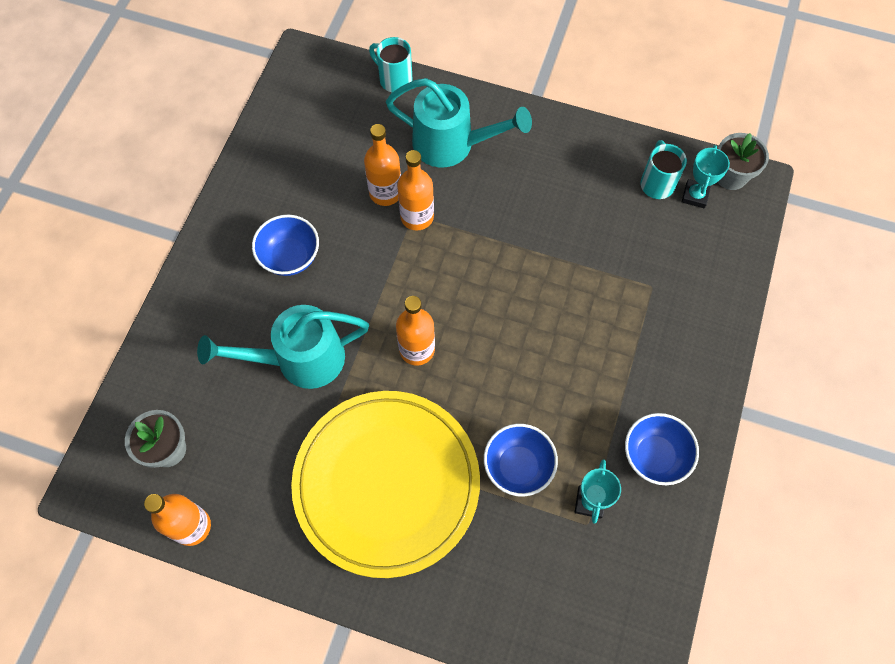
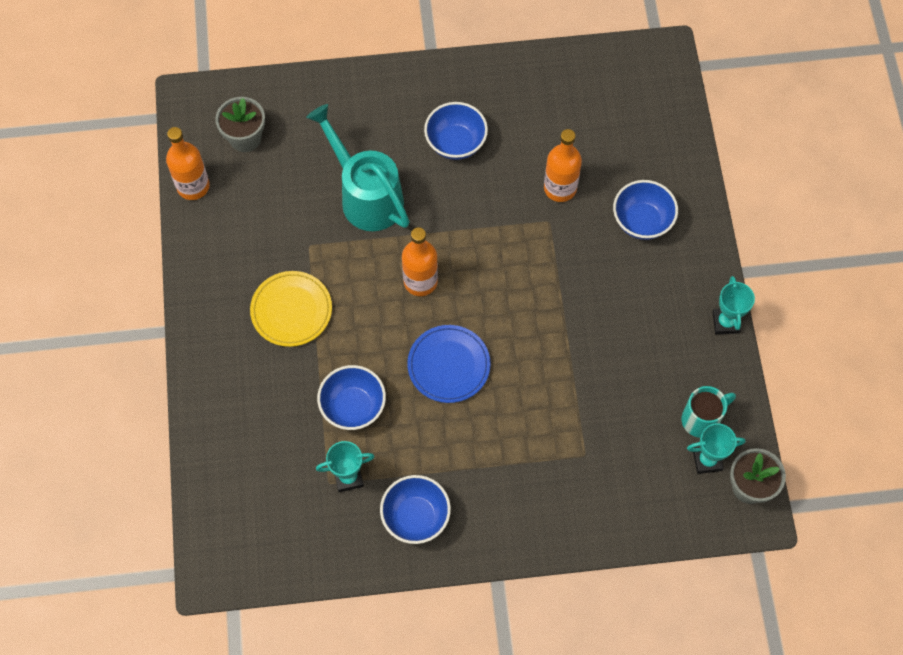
camera: 65 degrees right, 0 degrees up
yellow plate [291,391,480,578] -> yellow plate [250,271,332,347], size x0.48
turquoise mug [369,37,412,92] -> none
turquoise watering can [386,78,532,168] -> blue bowl [613,180,678,240]
orange bottle [397,150,434,230] -> none
none -> blue plate [407,325,491,403]
none -> turquoise trophy [712,276,755,334]

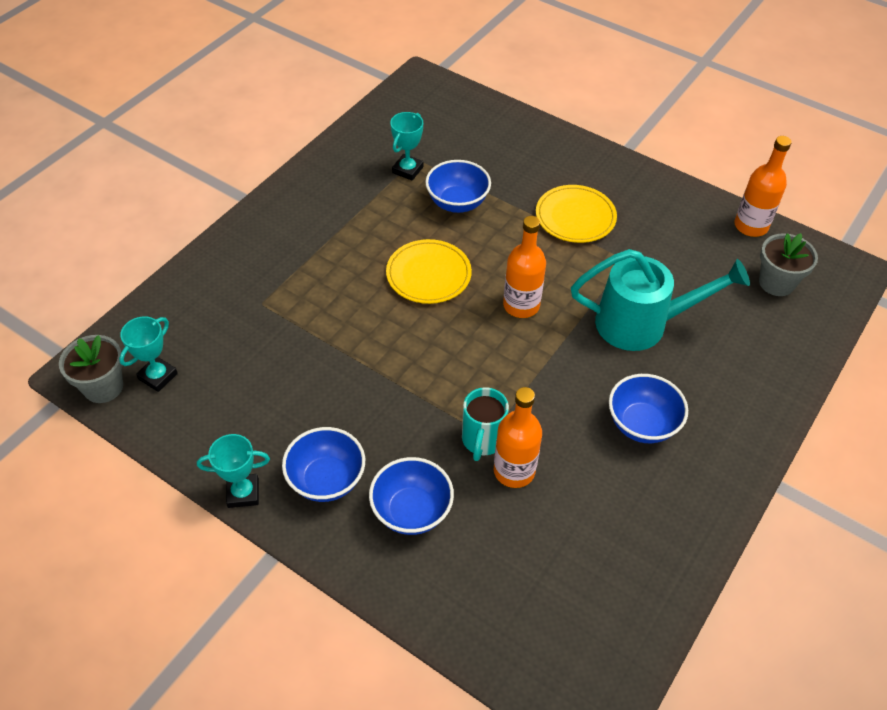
camera: 130 degrees right, 15 degrees down
blue bowl [380,475,451,544] -> blue bowl moved to [282,427,365,502]
blue plate [407,325,491,403] -> yellow plate [386,239,472,304]
turquoise mug [682,386,736,438] -> turquoise mug moved to [462,387,509,461]
turquoise trophy [712,276,755,334] -> turquoise trophy turned 45 degrees counterclockwise [197,434,270,508]

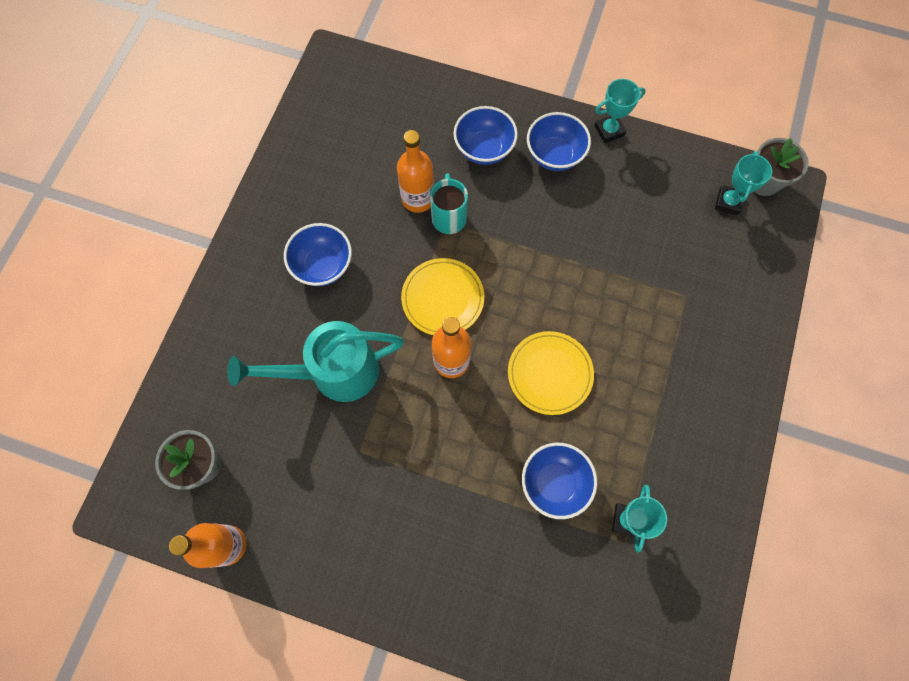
camera: 165 degrees right, 20 degrees up
yellow plate [536,185,617,243] -> yellow plate moved to [401,258,484,335]

